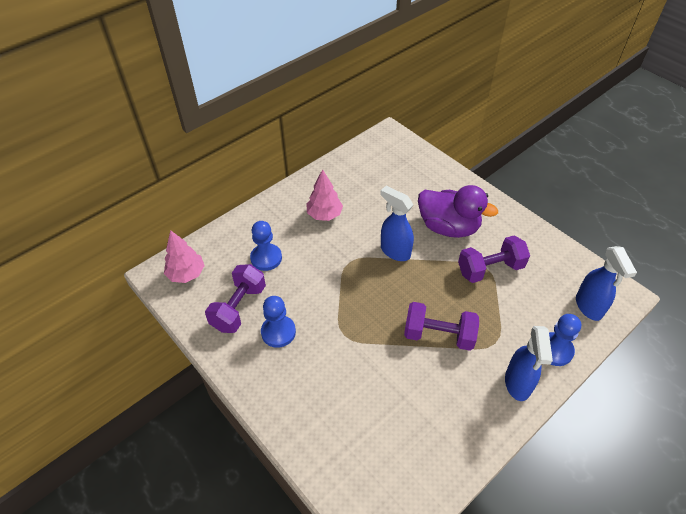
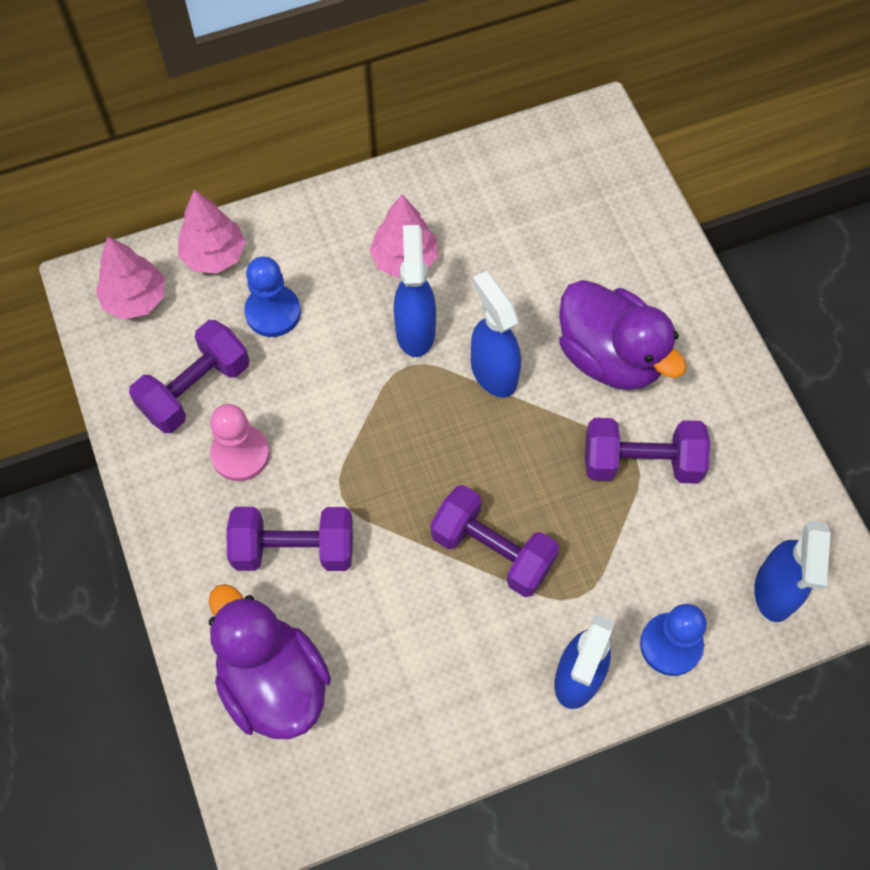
camera: 20 degrees right, 15 degrees up
blue pawn [261,296,296,348] -> pink pawn [210,404,270,481]
none -> pink tree [178,190,246,274]
none -> purple duck [209,584,331,739]
none -> purple dumbbell [226,507,353,571]
none -> blue spray bottle [394,225,436,357]

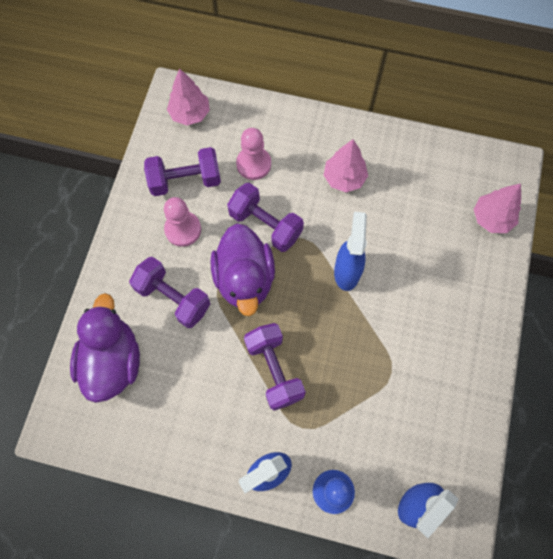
camera: 35 degrees right, 5 degrees up
pink tree [178,190,246,274] -> pink tree moved to [474,183,521,233]
blue pawn [244,256,301,337] -> pink pawn [236,128,271,180]
blue spray bottle [394,225,436,357] -> none
purple duck [559,280,687,390] -> purple duck moved to [210,223,275,316]
purple dumbbell [585,418,710,484] -> purple dumbbell moved to [227,183,304,252]

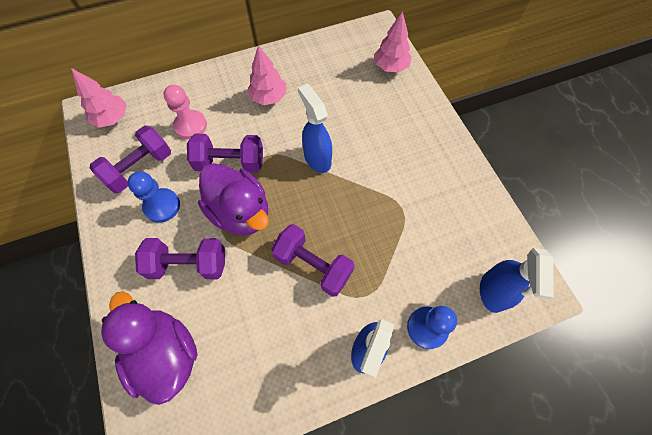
camera: 35 degrees left, 5 degrees down
pink pawn [164,197,201,247] -> blue pawn [127,171,180,223]

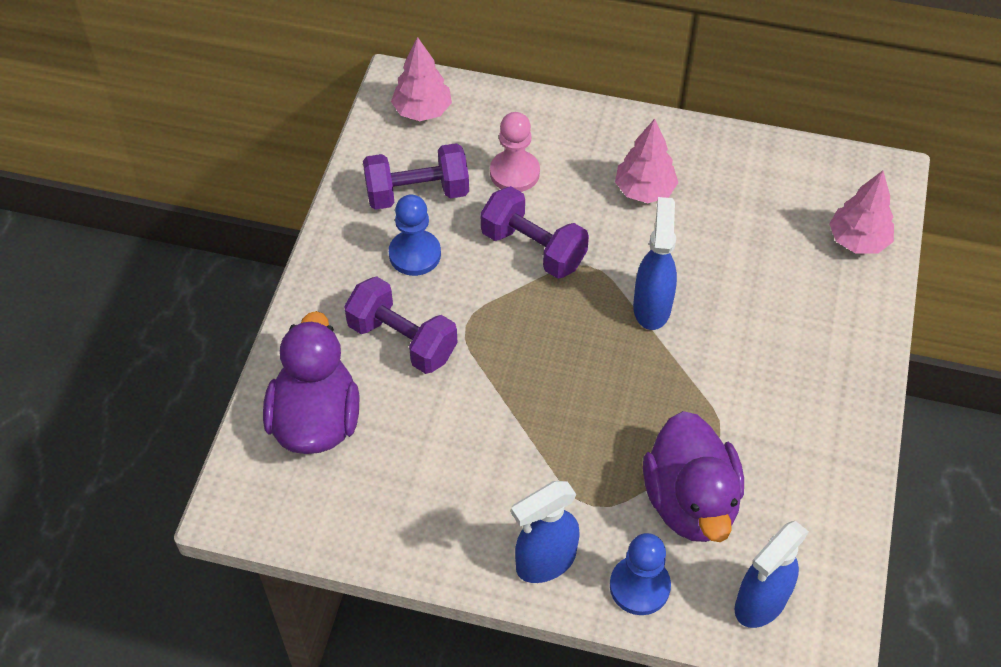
camera: 35 degrees right, 10 degrees down
purple duck [198,163,269,236] -> purple duck moved to [643,411,744,542]
purple dumbbell [271,224,355,297] -> none

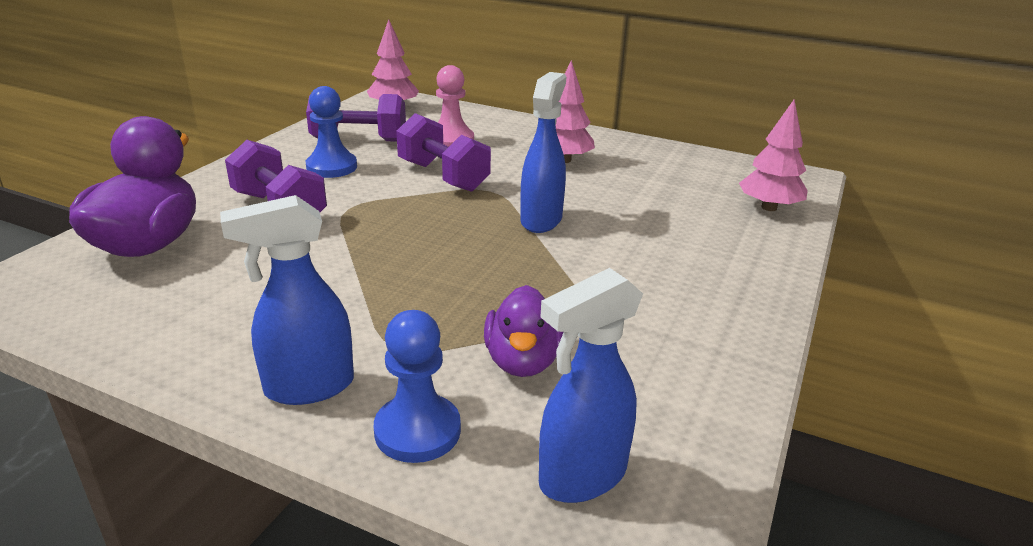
camera: 10 degrees right, 25 degrees down
purple duck [643,411,744,542] -> purple duck [484,285,563,377], size x0.64

